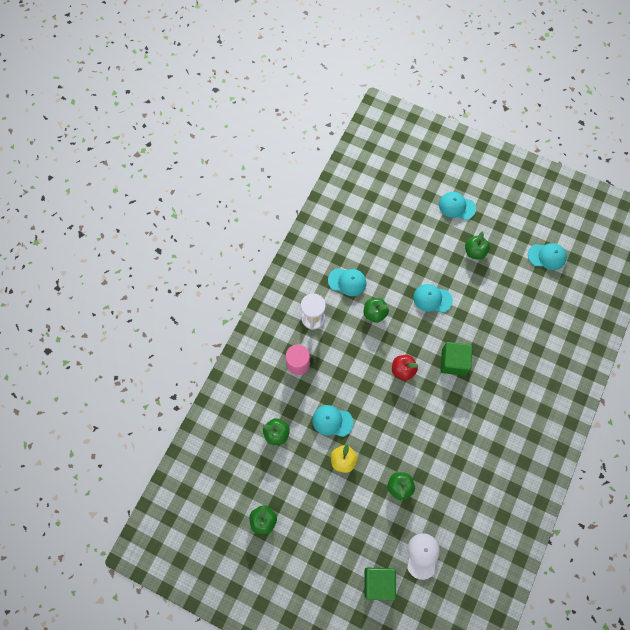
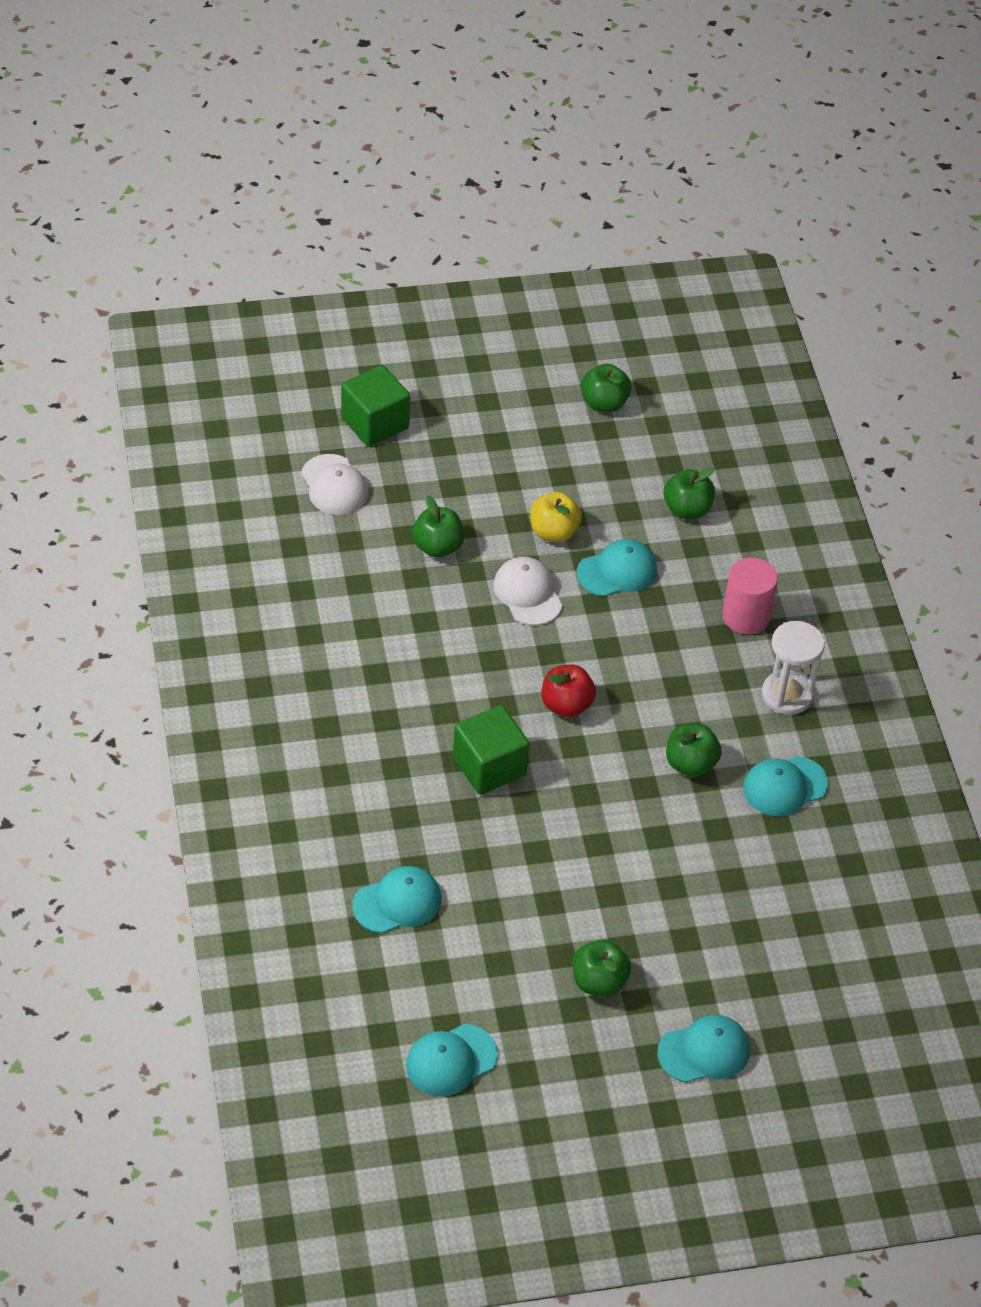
camera: 140 degrees right, 20 degrees down
turquoise cap [413,284,453,313] -> turquoise cap moved to [352,866,442,933]
none -> white cap [493,557,563,626]

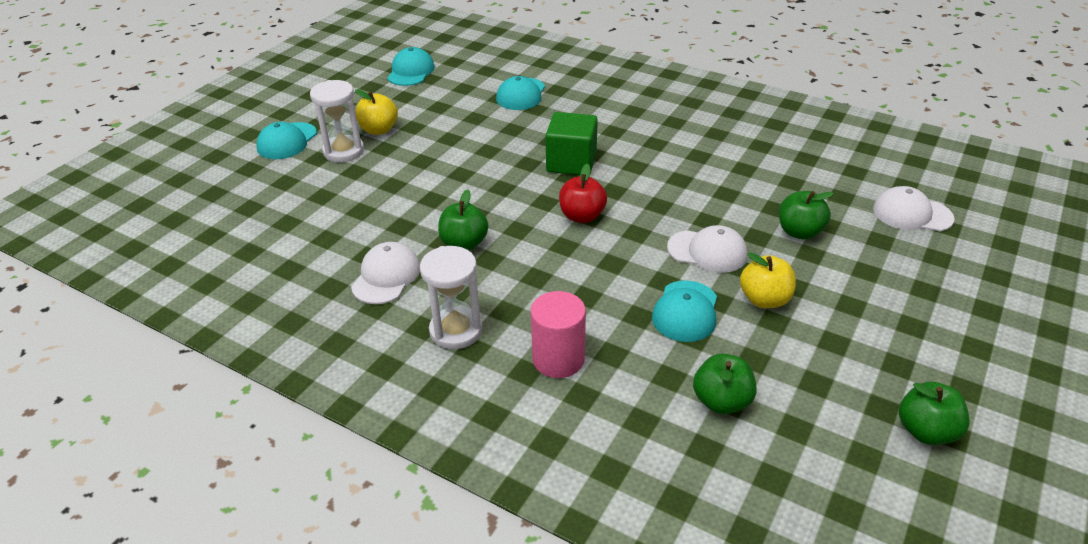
camera: 135 degrees right, 10 degrees down
green cube [341,365,410,447] -> none
green apple [573,939,631,997] -> yellow apple [355,89,398,135]
turquoise cap [743,756,829,816] -> white cap [351,242,420,304]
none -> white hourglass [310,80,364,162]

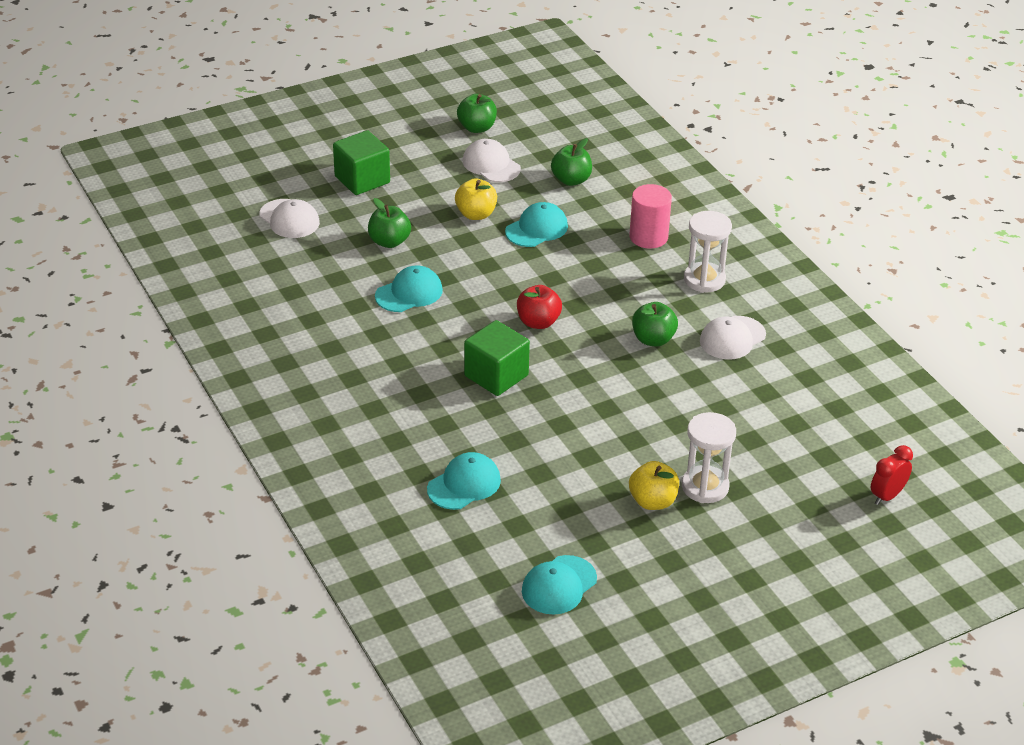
camera: 150 degrees left, 0 degrees up
turquoise cap [256,122,317,159] -> turquoise cap moved to [375,265,443,312]
white cap [667,225,747,273] -> white cap moved to [463,139,521,182]
none -> green cube [333,130,390,195]
none -> red clock [871,445,913,505]

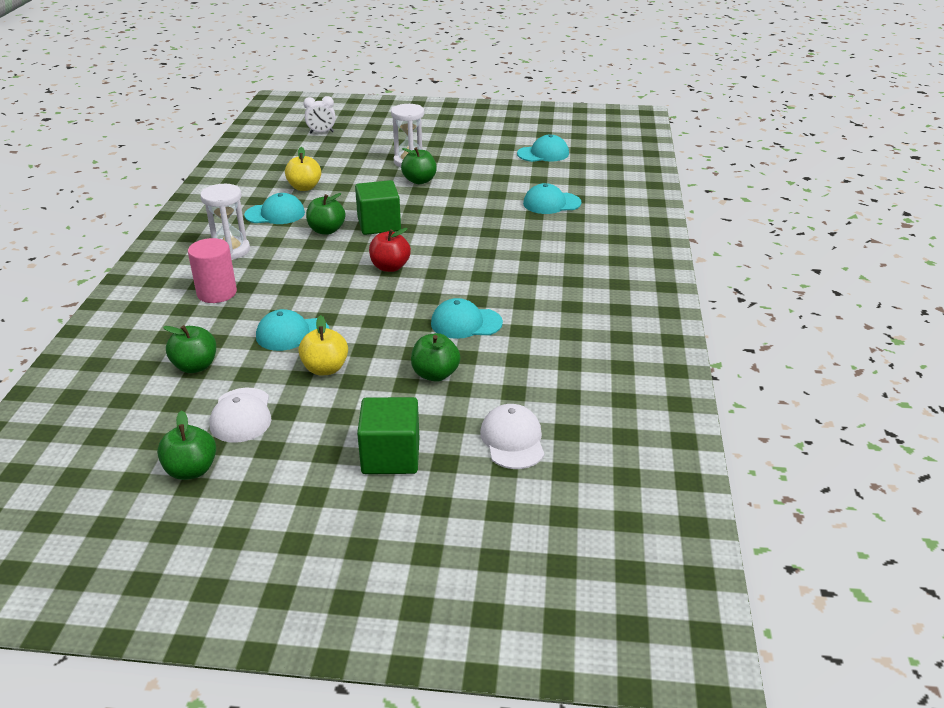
camera: 145 degrees left, 5 degrees down
green cube [464,320,530,396] -> green cube moved to [355,180,401,235]
yellow apple [629,461,679,510] -> yellow apple moved to [285,147,321,191]
white cap [700,316,766,360] -> turquoise cap [244,193,305,224]
red clock [871,445,913,505] -> white clock [304,96,335,133]
none -> green apple [401,147,437,184]

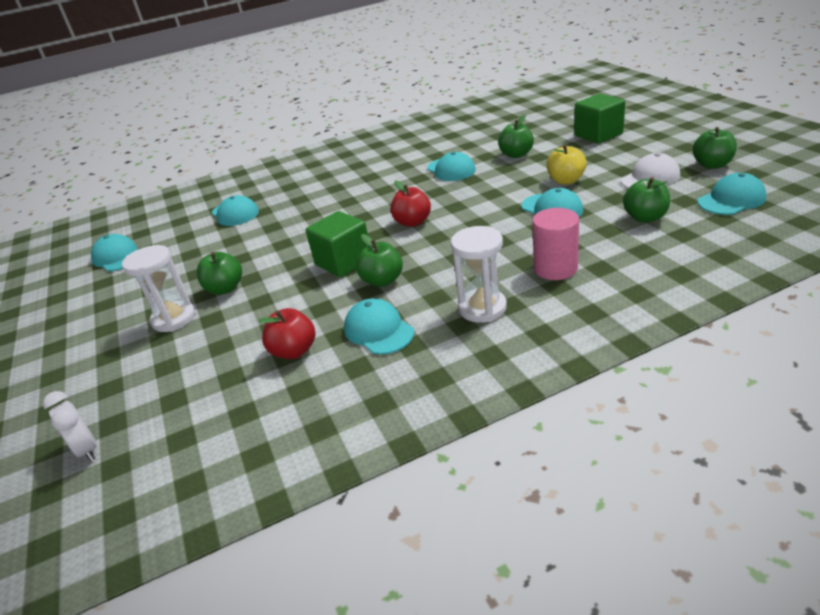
camera: 115 degrees left, 0 degrees up
yellow apple [285,147,321,191] -> red apple [258,308,315,359]
white cap [480,404,544,469] -> none
none -> turquoise cap [697,173,766,215]

